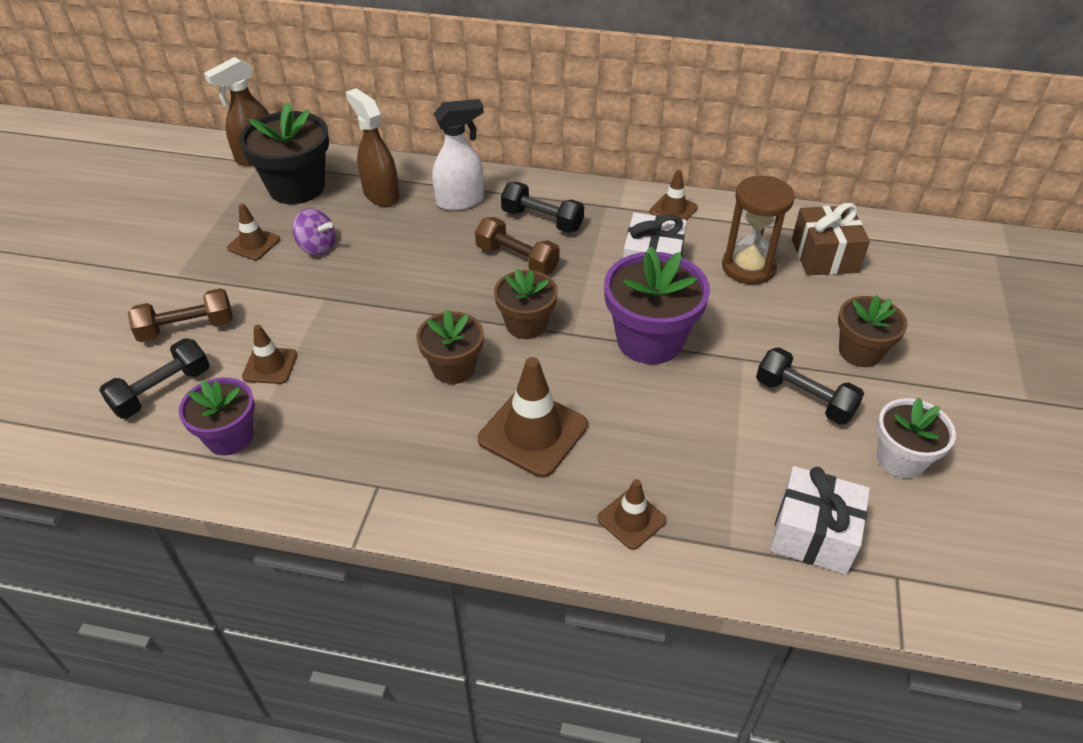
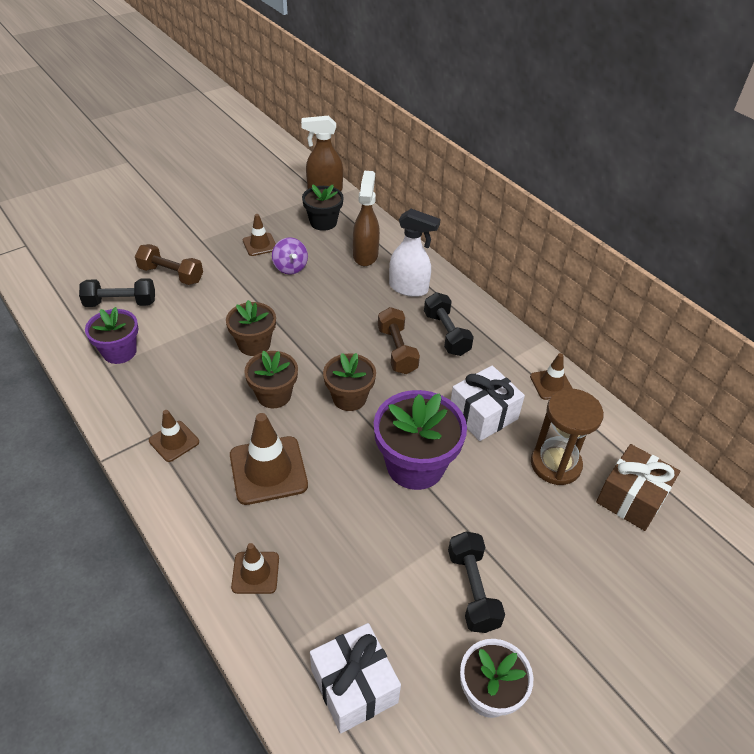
camera: 40 degrees right, 0 degrees up
black flower pot [239,102,329,204] -> black flower pot [302,184,344,231], size x0.63
brown traffic cone [242,325,297,384] -> brown traffic cone moved to [149,410,199,462]
brown flower pot [838,295,907,367] -> brown flower pot moved to [226,300,276,356]

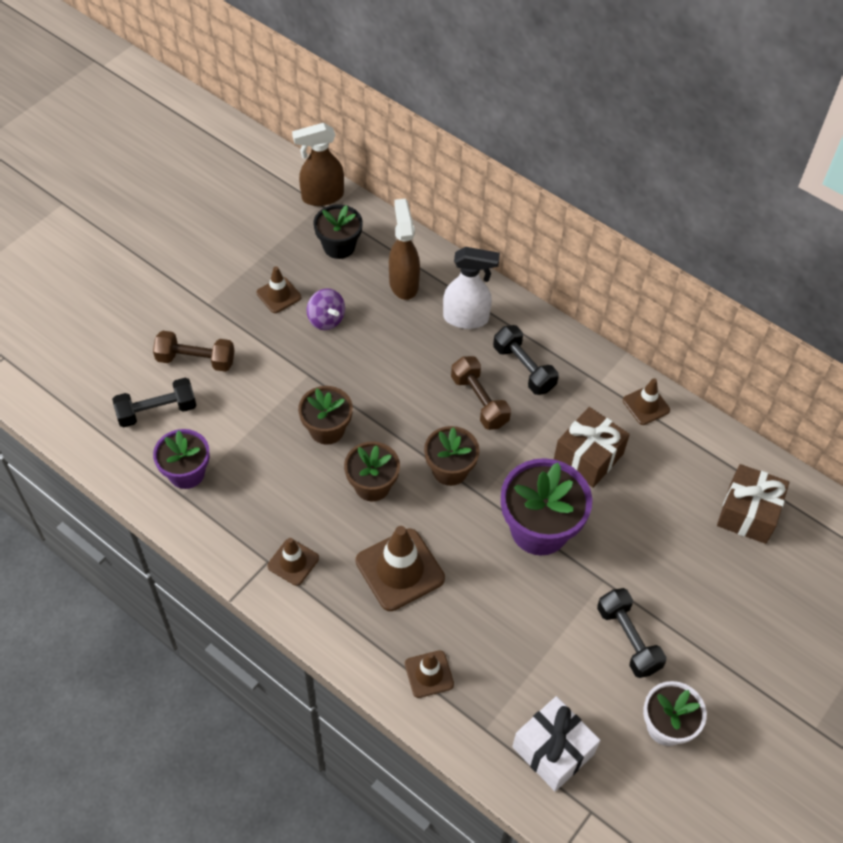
camera: 15 degrees left, 10 degrees up
white gift [451,366,525,441] -> brown gift [554,407,630,488]
brown hourglass [531,389,604,485] -> none

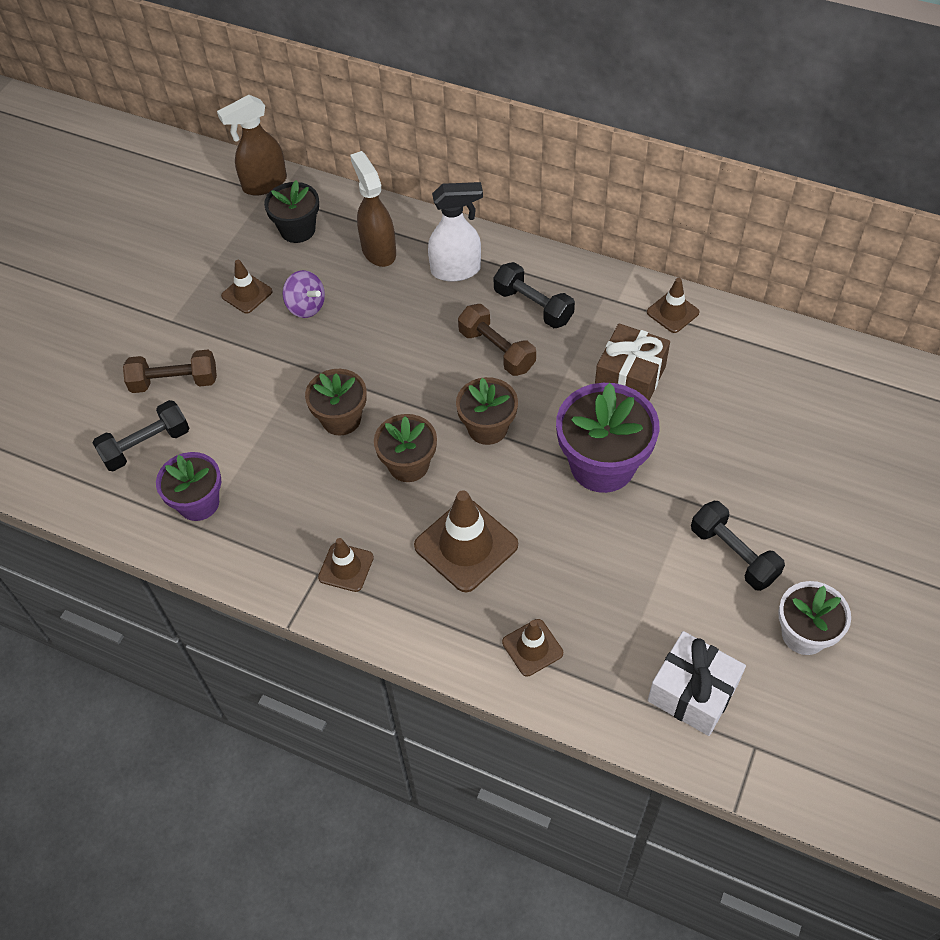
camera: 10 degrees left, 0 degrees up
brown gift [717,464,789,544] -> none

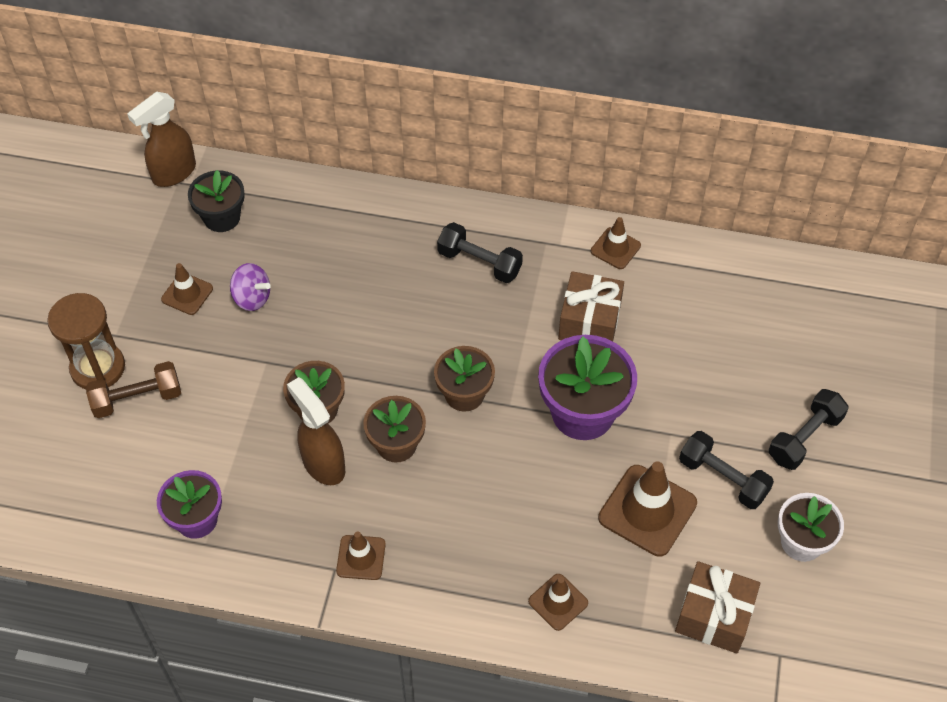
camera: 15 degrees left, 0 degrees up
black dumbbell [93,400,190,472] -> black dumbbell moved to [769,389,849,470]
brown spray bottle [350,151,396,267] -> brown spray bottle moved to [287,377,345,485]
brown traffic cone [414,490,518,592] -> brown traffic cone moved to [598,461,697,557]
white spray bottle [428,182,483,282] -> none
brown dumbbell [458,304,536,376] -> none
white gift [648,631,746,736] -> brown gift [675,561,760,653]
none -> brown hourglass [47,293,125,389]

